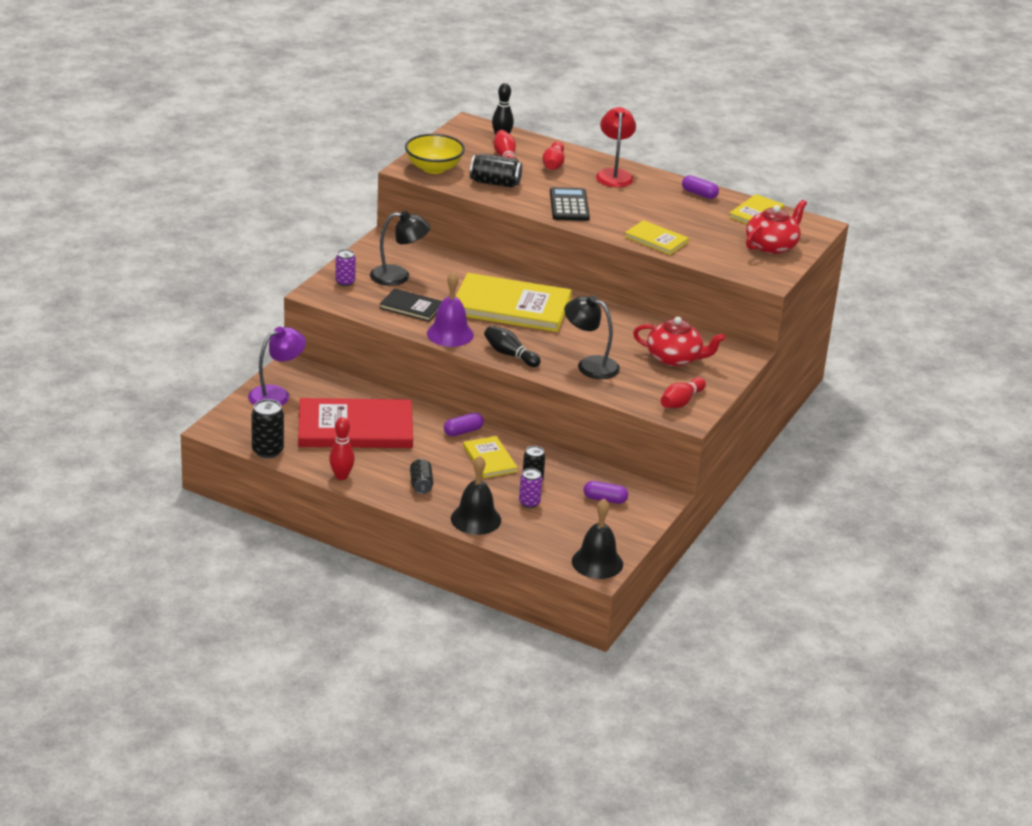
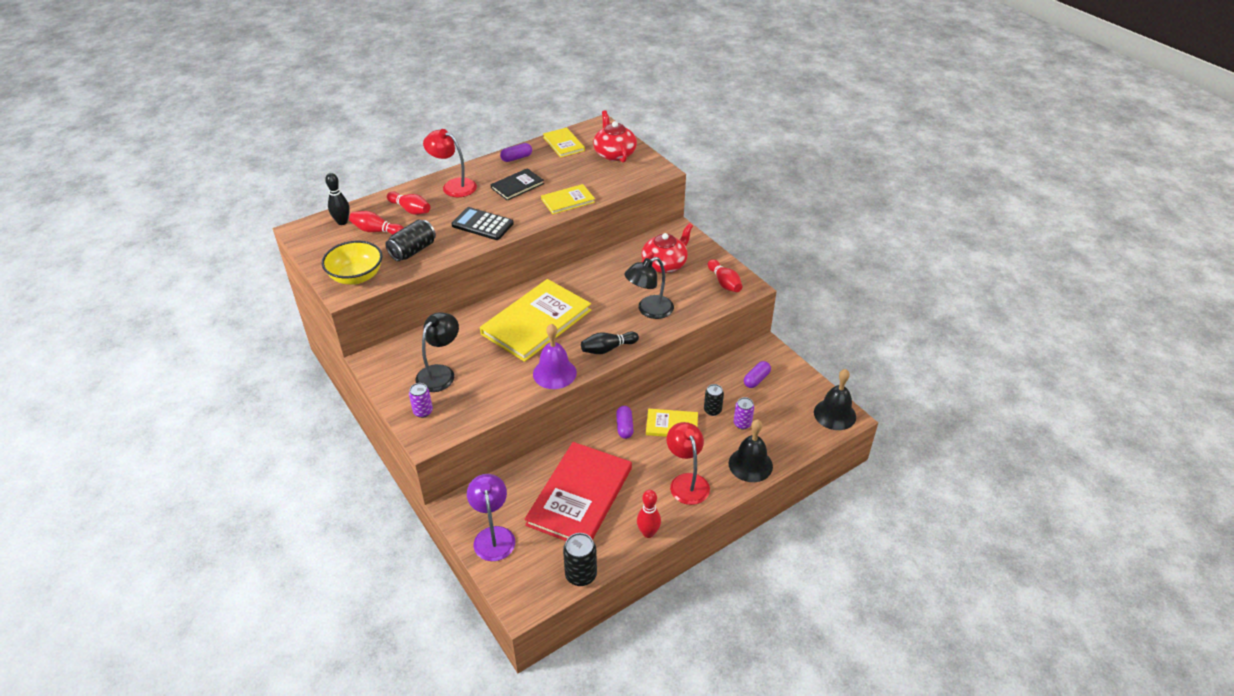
camera: 60 degrees left, 10 degrees up
black book [380,288,442,322] -> black book moved to [491,168,544,201]
black can [410,459,433,494] -> red lamp [667,422,710,505]

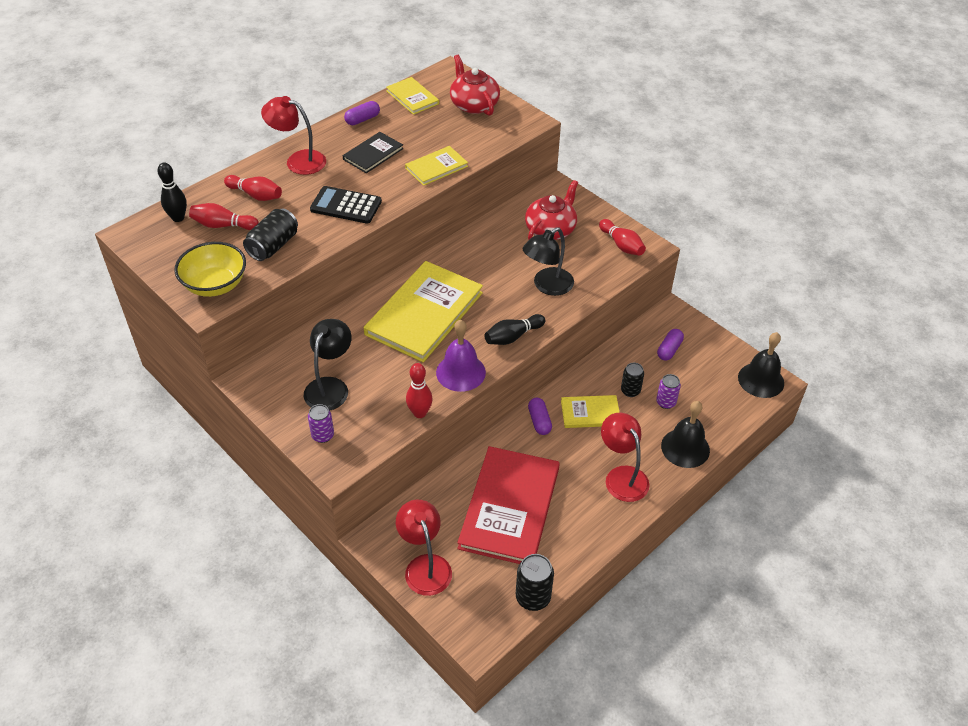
camera: 10 degrees left, 5 degrees up
purple lamp [467,474,515,561] -> red lamp [396,500,452,596]
red bowling pin [637,490,661,538] -> red bowling pin moved to [406,363,433,418]

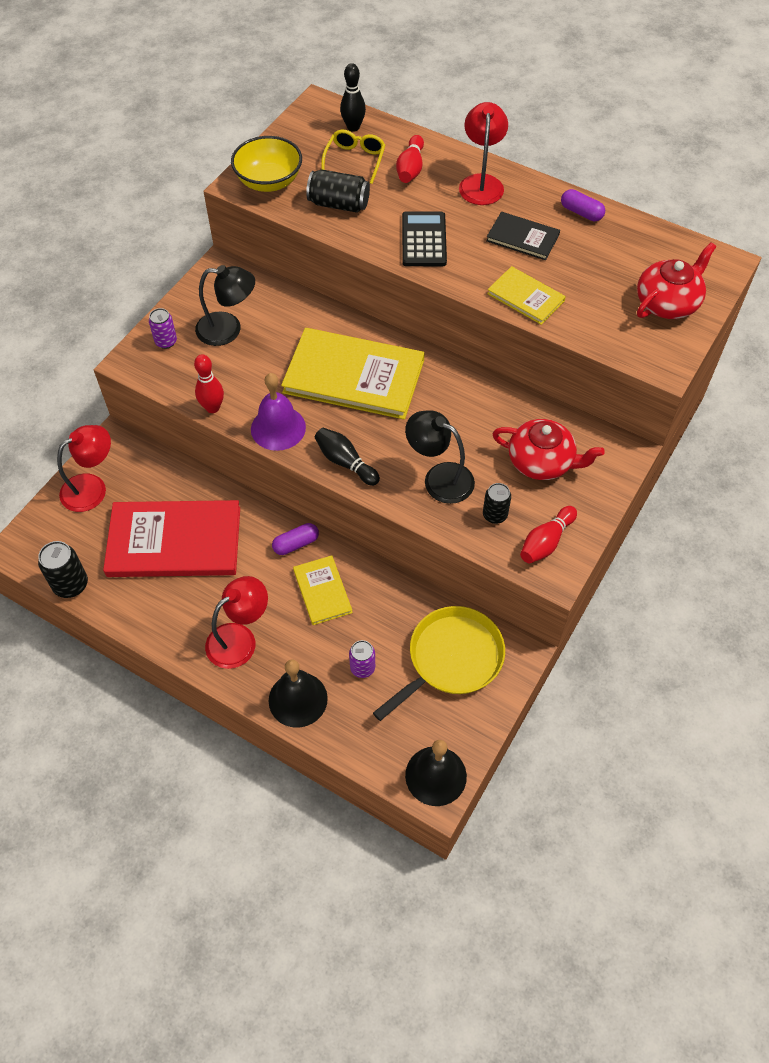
camera: 75 degrees right, 10 degrees up
red bowling pin [189,203,259,230] -> yellow glasses [321,130,385,184]
yellow book [386,77,439,115] -> none
black can [621,363,644,397] -> black can moved to [483,483,511,524]
purple capsule [657,329,684,361] -> yellow pan [373,606,505,721]

